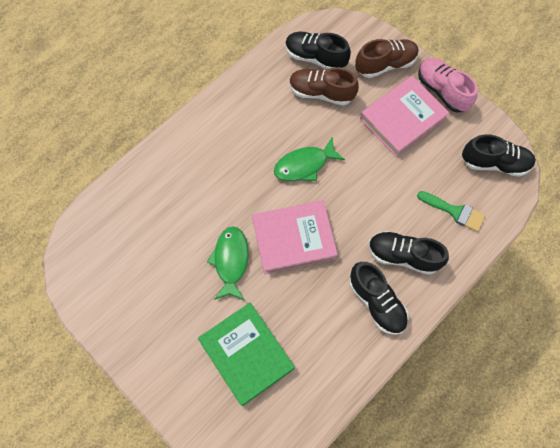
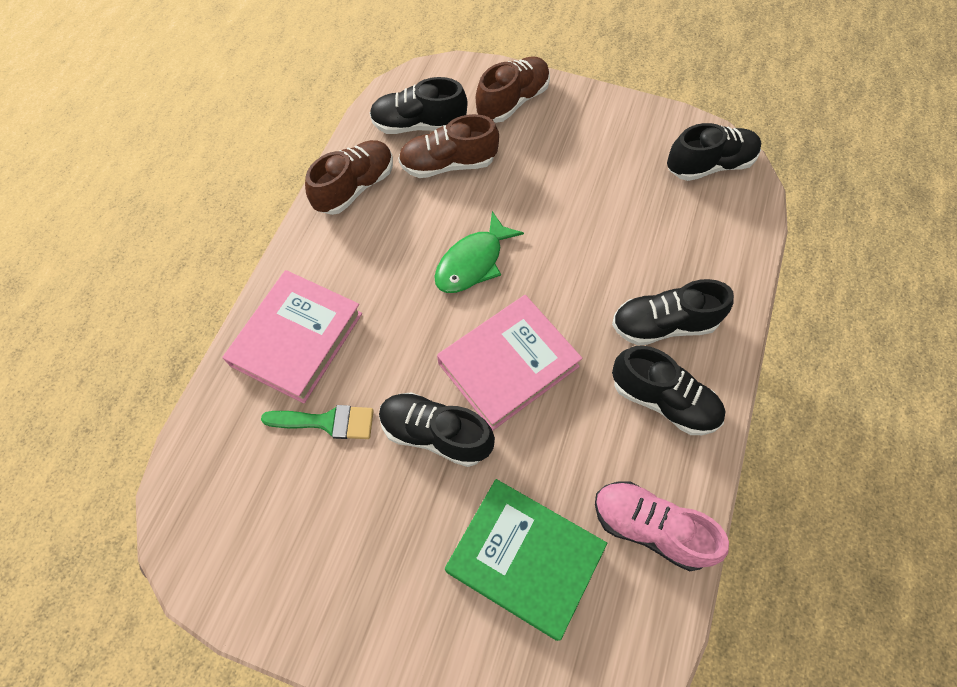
camera: 25 degrees left, 5 degrees down
green fish [207,226,249,300] -> black shoe [379,392,495,467]
pink book [360,76,449,157] -> pink book moved to [222,270,362,403]
green brush [417,191,486,232] -> green brush moved to [261,405,374,439]
pink shoe [418,58,478,112] -> pink shoe moved to [595,481,729,571]
none -> brown shoe [305,140,393,215]

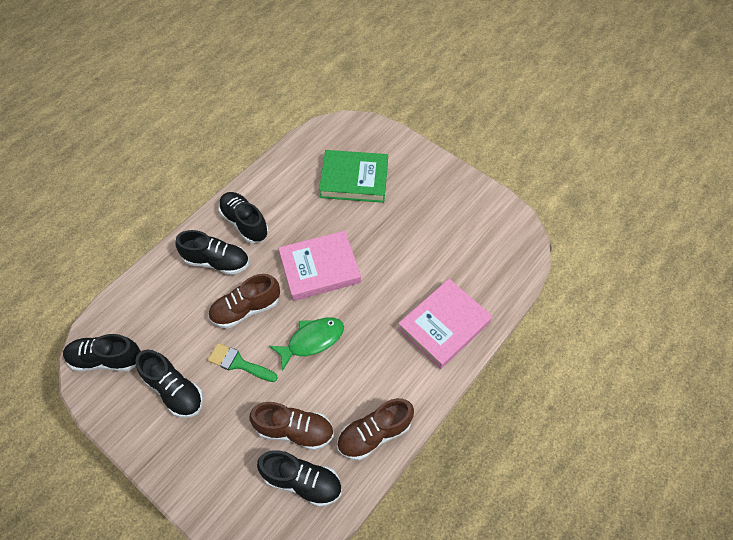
camera: 160 degrees left, 5 degrees down
green brush [261,405,374,439] -> green brush moved to [208,343,278,382]
black shoe [379,392,495,467] -> black shoe moved to [135,350,203,418]
green book [445,479,607,641] -> green book turned 45 degrees counterclockwise [319,150,388,203]
brown shoe [476,56,550,123] -> brown shoe moved to [208,274,280,328]
pink shoe [595,481,729,571] -> none

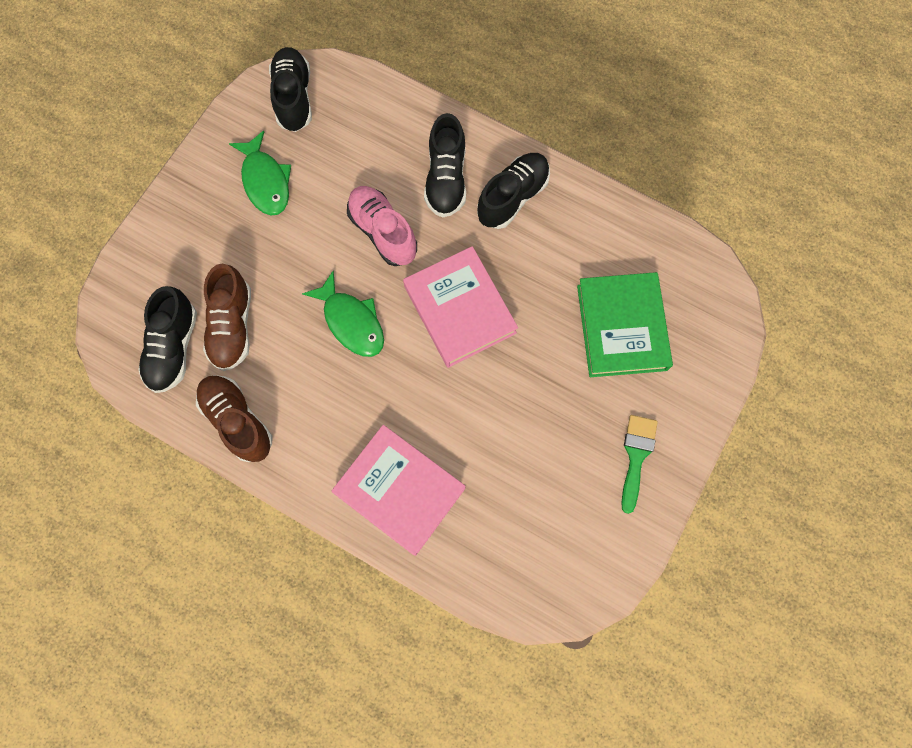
camera: 80 degrees right, 15 degrees up
black shoe [135,350,203,418] -> green fish [229,131,291,216]
brown shoe [208,274,280,328] -> pink shoe [347,186,417,266]
green brush [208,343,278,382] -> green brush moved to [621,415,658,514]

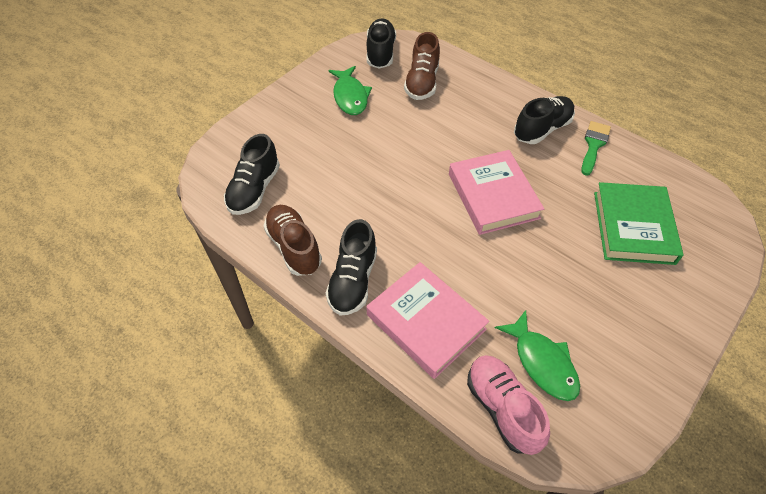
camera: 10 degrees right, 20 degrees down
brown shoe [203,264,251,371] -> brown shoe moved to [404,32,440,100]
green fish [302,271,384,357] -> green fish moved to [495,310,580,401]
pink shoe [347,186,417,266] -> pink shoe moved to [467,355,550,455]
black shoe [424,113,466,218] -> black shoe moved to [326,219,377,315]
green brush [621,415,658,514] -> green brush moved to [581,121,611,176]

